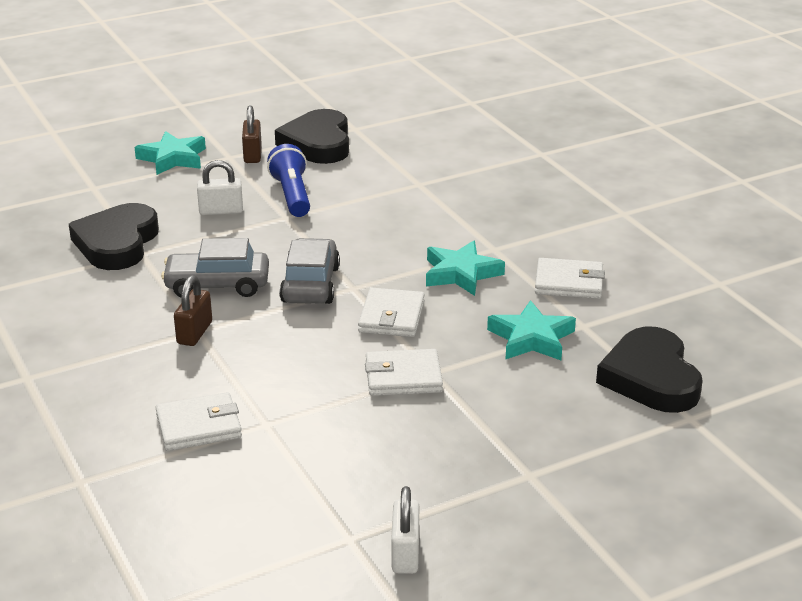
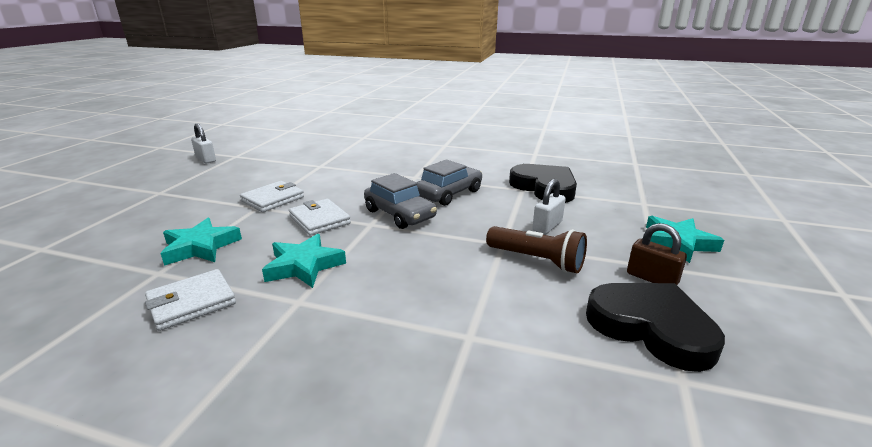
camera: 135 degrees right, 5 degrees down
white wallet [155,392,242,451] -> none
brown padlock [174,275,212,346] -> none
blue flashlight [267,144,310,217] -> brown flashlight [486,226,587,274]
black heart [596,327,703,413] -> none

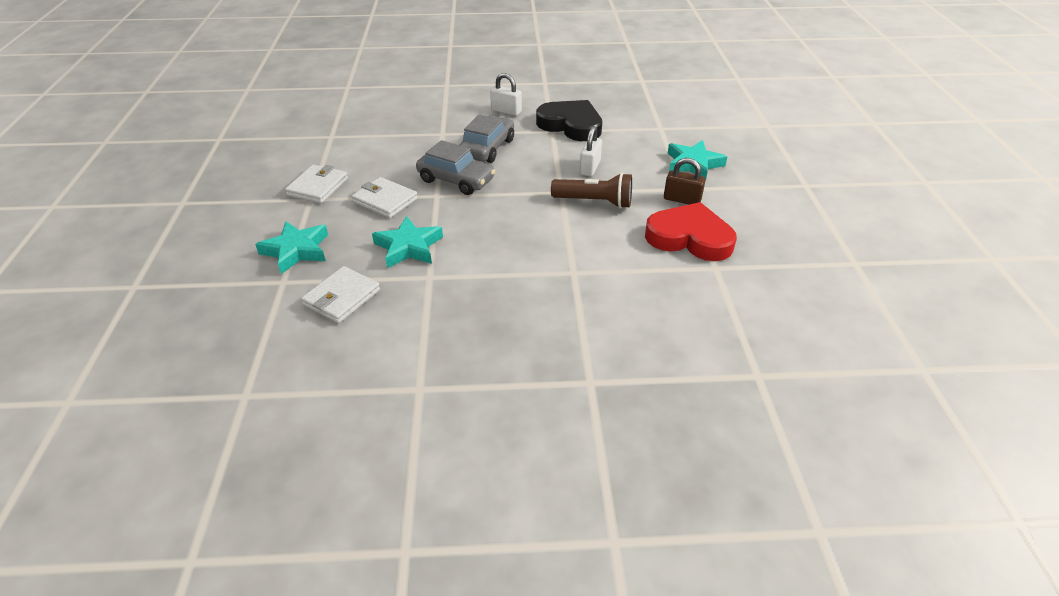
camera: 20 degrees left, 15 degrees up
white padlock [191,124,216,163] -> white padlock moved to [490,73,522,116]
black heart [586,283,725,372] -> red heart [645,202,737,261]

